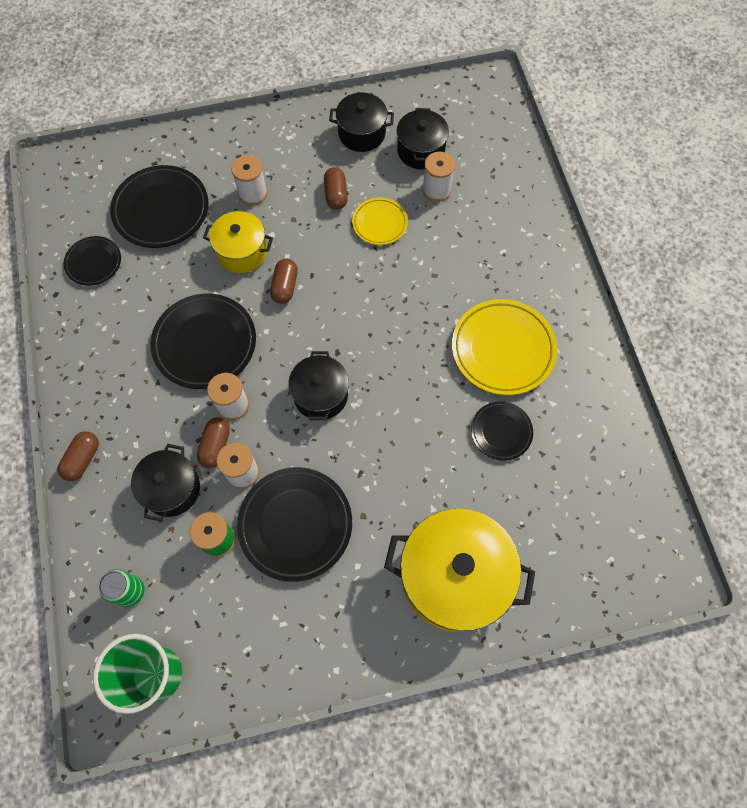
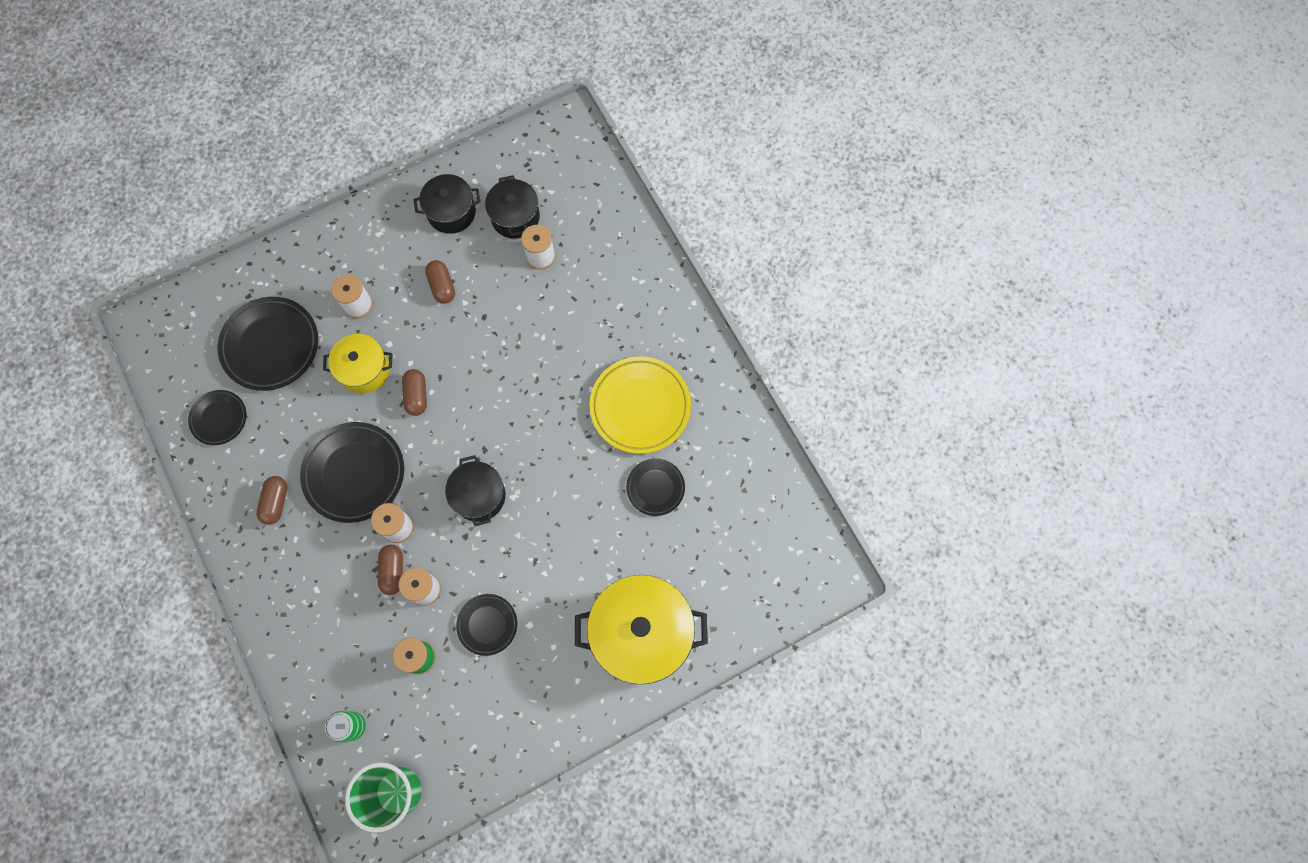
camera: 15 degrees left, 5 degrees up
brown capsule [58,431,99,481] -> brown capsule moved to [256,476,287,525]
black pot [131,444,200,521] -> none
black plate [237,467,352,582] -> black plate [456,594,517,656], size x0.57
yellow plate [352,198,408,245] -> none

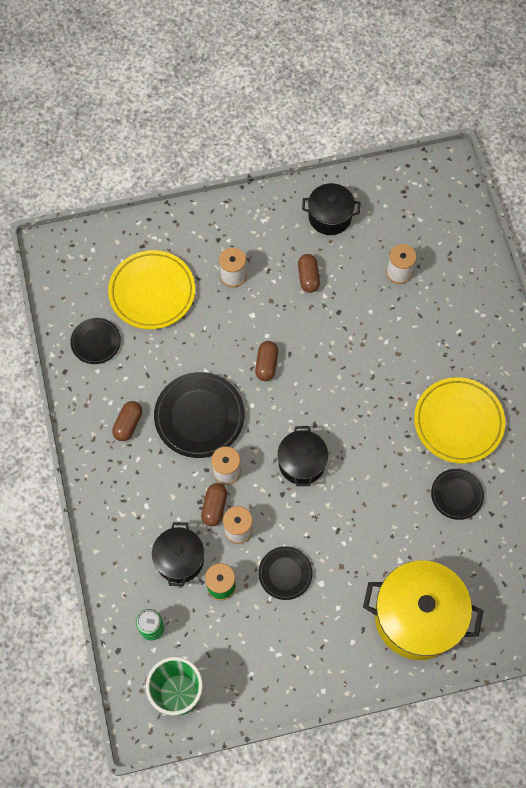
camera: 15 degrees right, 5 degrees down
black plate [218,297,318,391] -> yellow plate [108,250,195,329]
yellow pot [323,334,392,394] -> none
black pot [485,175,540,239] -> black pot moved to [152,522,204,586]

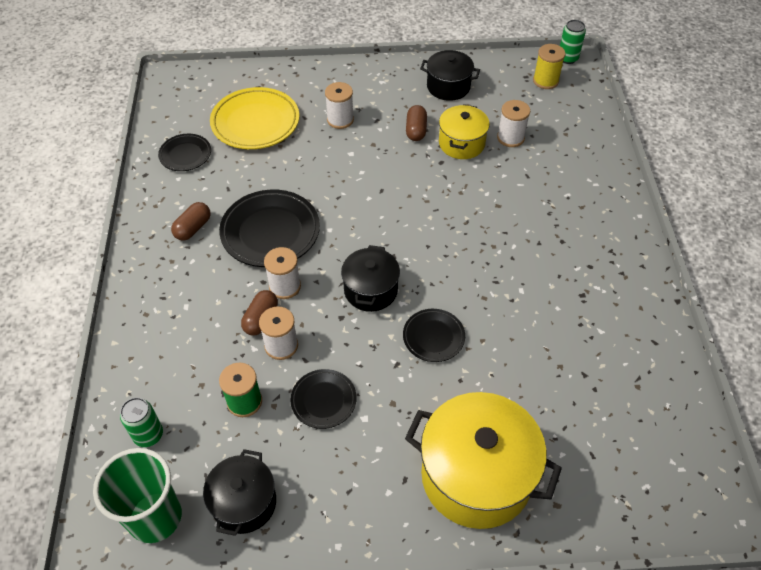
camera: 10 degrees right, 15 degrees down
black pot [152,522,204,586] -> black pot moved to [203,449,276,536]
brown capsule [255,341,278,381] -> none
yellow plate [414,377,505,463] -> none
black plate [431,469,484,520] -> black plate moved to [403,309,465,362]
none -> yellow pot [439,104,490,159]
none -> yellow spool [533,44,565,89]
none -> green can [560,20,586,64]

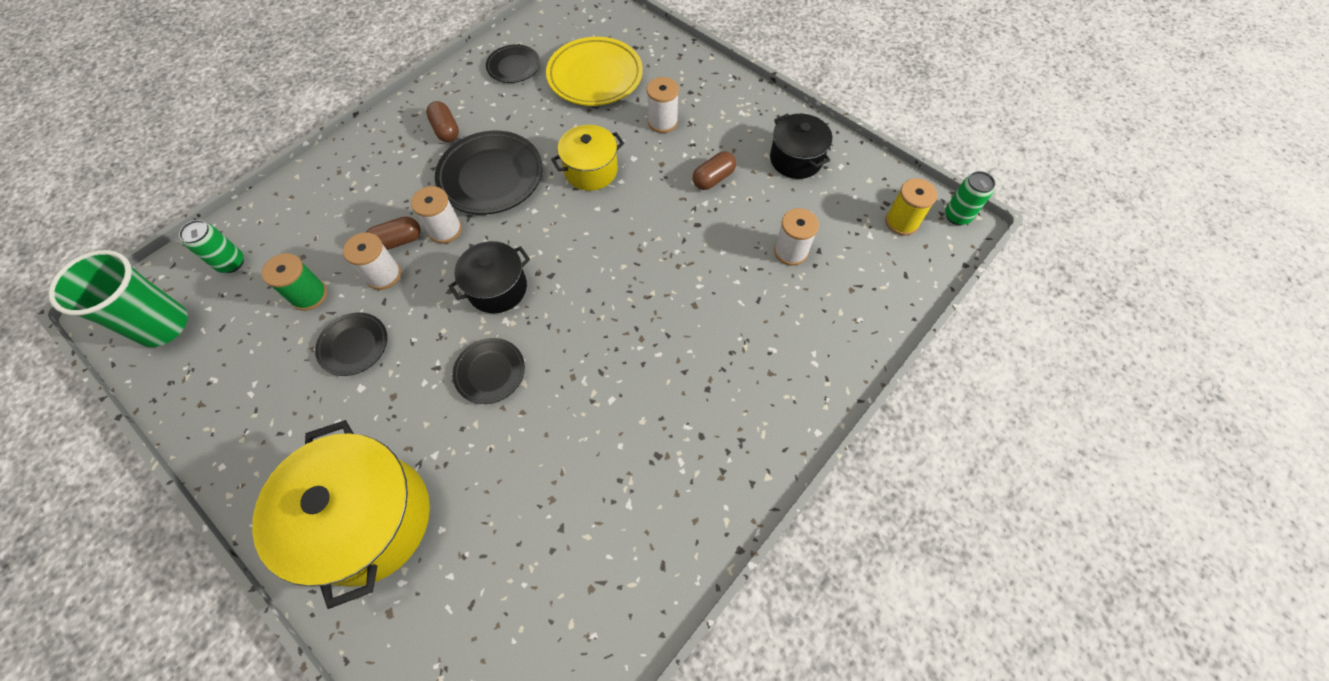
camera: 45 degrees right, 10 degrees up
brown capsule [171,202,211,241] -> brown capsule turned 75 degrees clockwise [426,101,459,142]
black pot [203,449,276,536] -> none
yellow pot [439,104,490,159] -> yellow pot moved to [551,125,624,191]

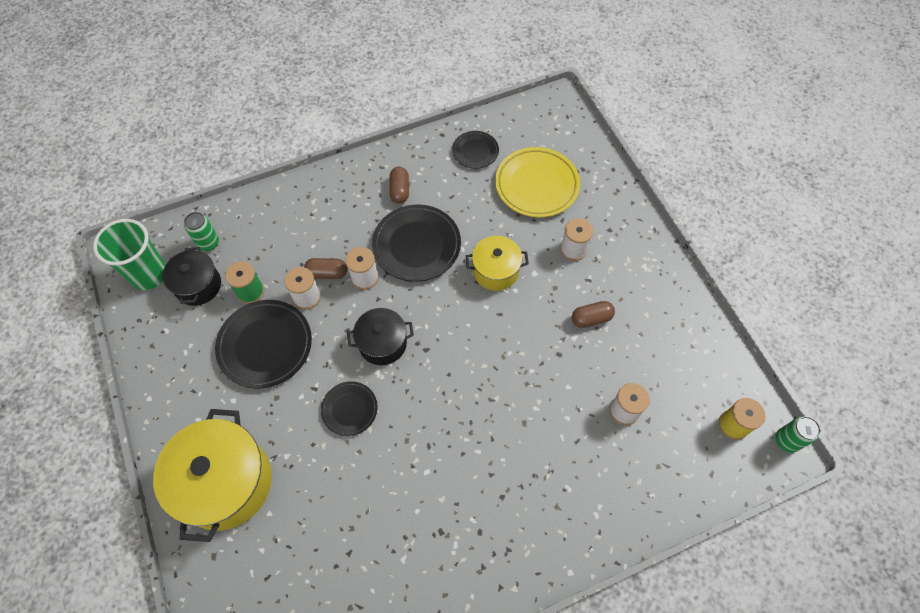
camera: 25 degrees right, 0 degrees up
black plate [315,313,387,376] -> black plate [215,300,312,389], size x1.76
black pot [770,113,832,179] -> black pot moved to [163,247,221,306]

